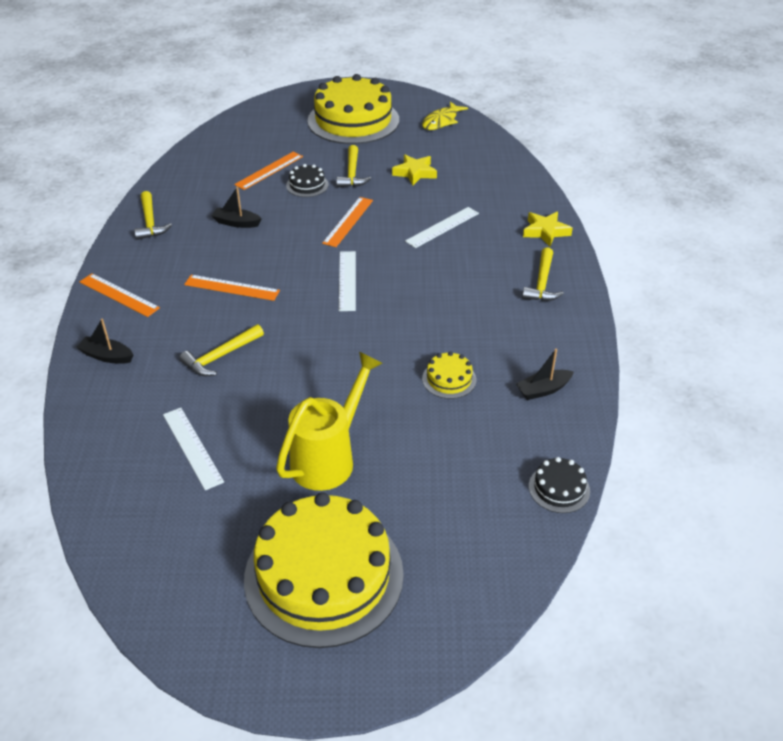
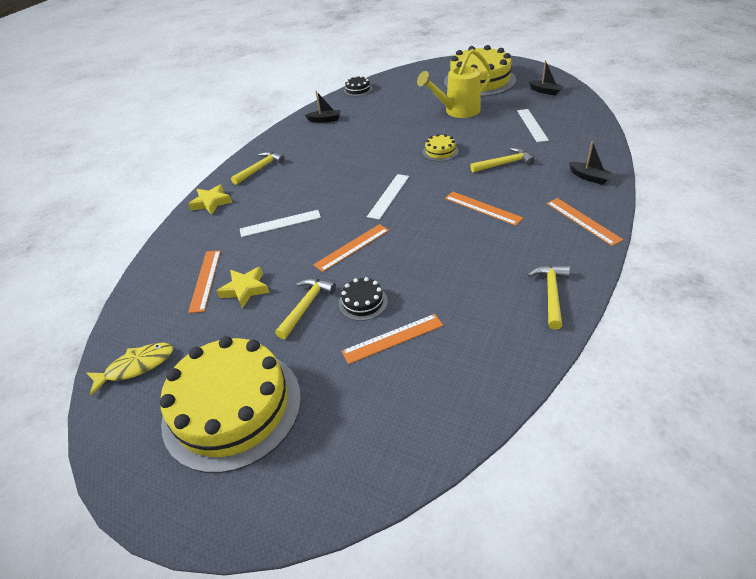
camera: 150 degrees left, 0 degrees up
black boat [211,187,262,228] -> black boat moved to [529,60,564,96]
yellow cake [422,351,476,399] -> yellow cake moved to [422,134,458,161]
none -> orange ruler [188,250,221,313]

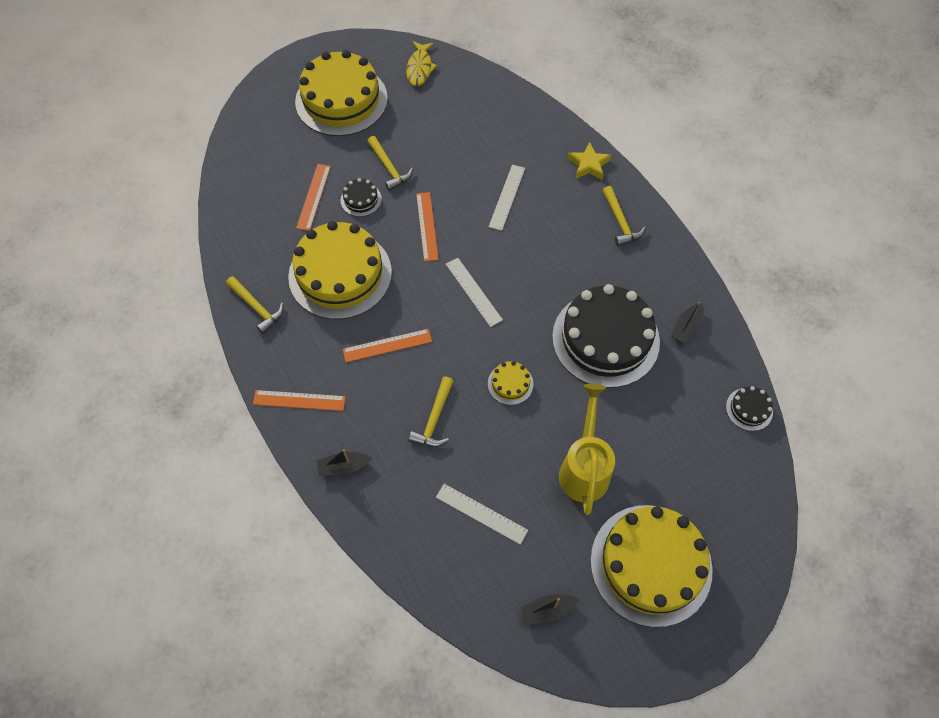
camera: 120 degrees right, 20 degrees up
orange ruler [188,250,221,313] -> none
yellow star [217,267,270,308] -> none
none -> yellow cake [288,221,392,319]
none -> black cake [552,284,660,388]

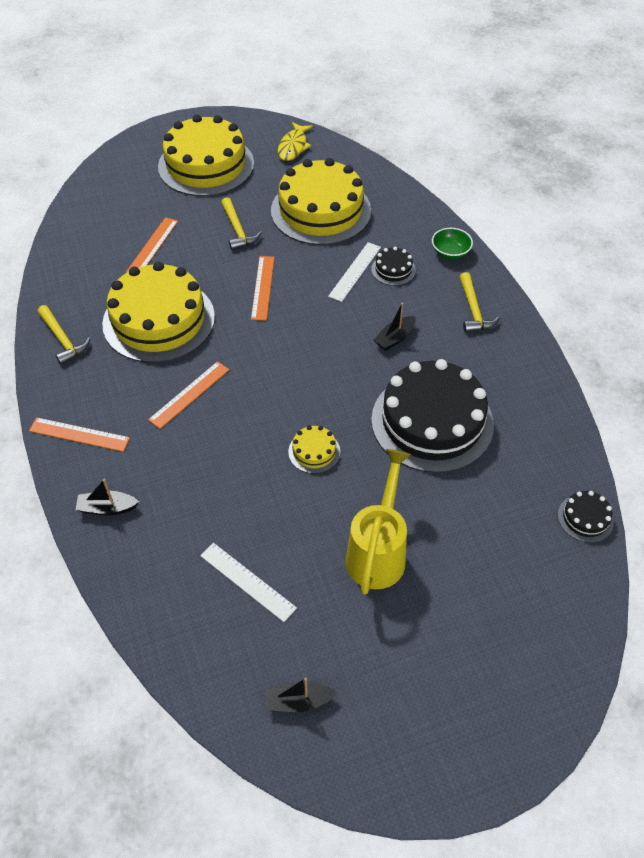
camera: 10 degrees right, 10 degrees down
black cake [341,178,382,217] -> black cake moved to [371,247,416,286]
orange ruler [343,329,432,362] -> orange ruler turned 45 degrees counterclockwise [148,361,229,429]
yellow hammer [409,377,453,447] -> none
white ruler [446,258,503,327] -> none
yellow star [567,142,611,180] -> green bowl [432,228,473,259]
yellow cake [590,505,713,627] -> yellow cake moved to [271,158,371,245]
black boat [671,302,704,343] -> black boat moved to [374,303,416,351]

